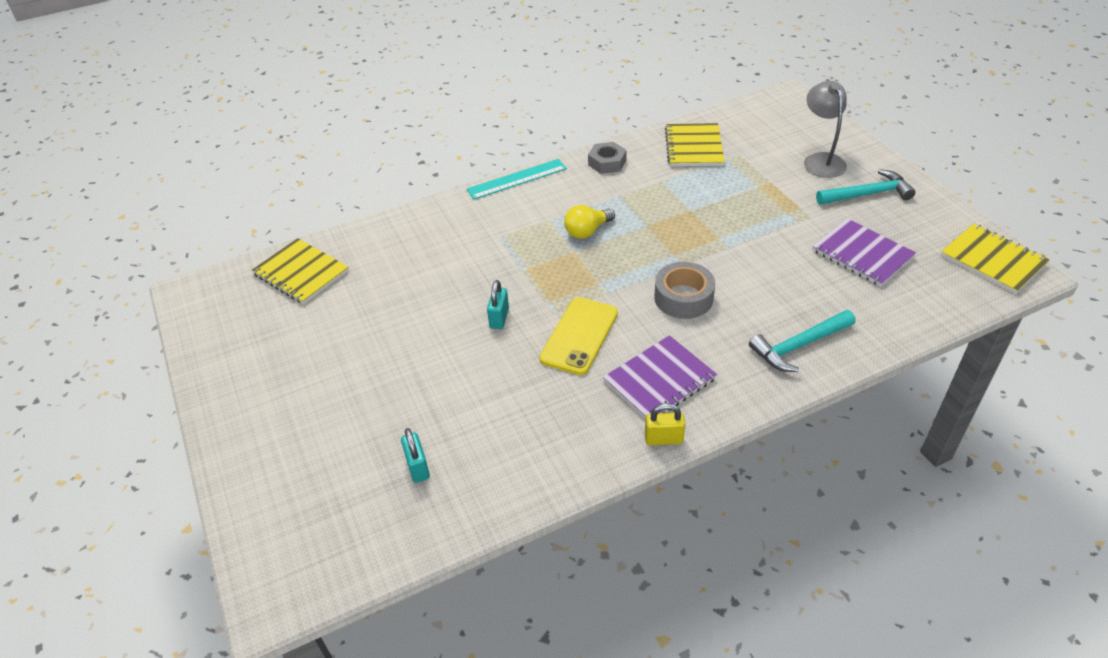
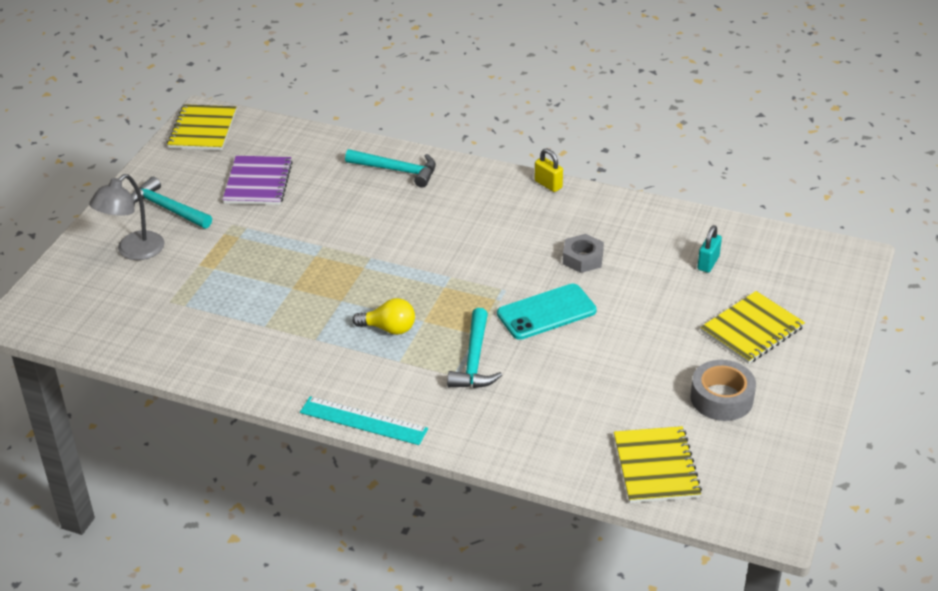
camera: 135 degrees left, 5 degrees down
turquoise padlock [487,280,509,329] -> turquoise phone [497,284,597,340]
yellow phone [540,297,618,375] -> none
grey nut [588,142,627,174] -> grey nut moved to [563,234,604,273]
purple notebook [603,335,717,419] -> none
grey tape [654,262,715,319] -> grey tape moved to [690,360,756,421]
yellow notebook [665,123,724,166] -> yellow notebook moved to [700,291,805,364]
none -> turquoise hammer [447,308,502,388]

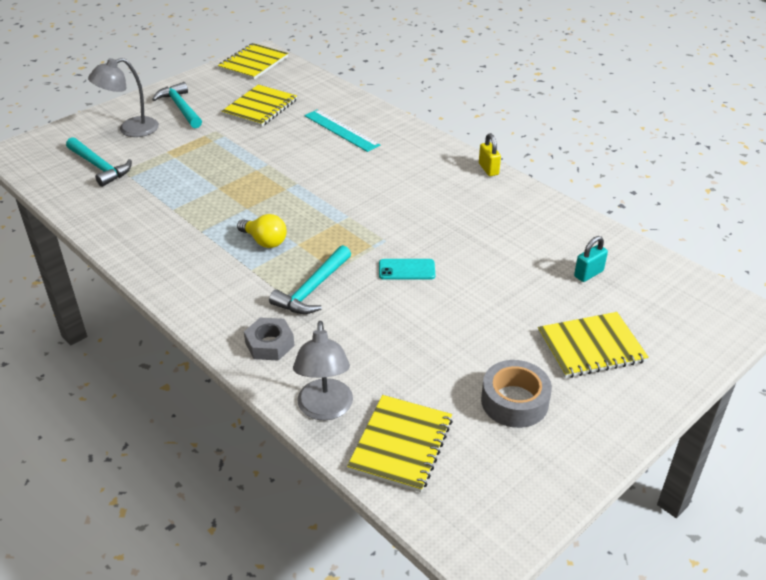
camera: 25 degrees right, 0 degrees up
purple notebook [222,156,293,205] -> yellow notebook [222,85,297,127]
turquoise ruler [300,396,428,445] -> turquoise ruler moved to [304,109,380,152]
turquoise hammer [345,149,436,188] -> turquoise hammer moved to [66,137,132,187]
turquoise phone [497,284,597,340] -> turquoise phone [379,259,435,280], size x0.62
grey nut [563,234,604,273] -> grey nut moved to [244,318,295,361]
none -> grey lamp [293,321,353,420]

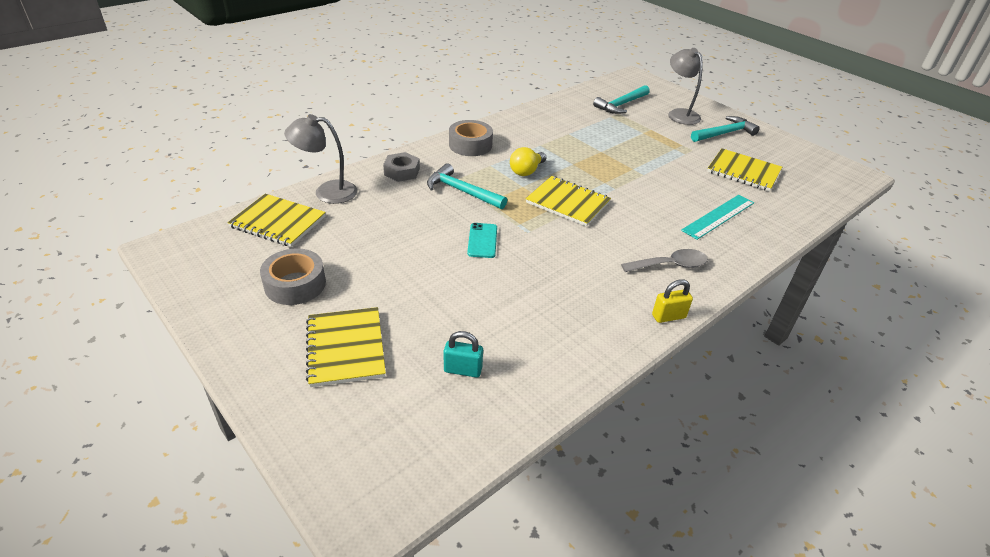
camera: 90 degrees right, 0 degrees up
yellow notebook [218,43,288,80] -> yellow notebook moved to [526,176,611,227]
turquoise padlock [574,236,608,282] -> turquoise padlock turned 45 degrees counterclockwise [444,331,483,378]
none -> grey tape [449,120,493,156]
none -> grey spoon [621,249,708,272]

